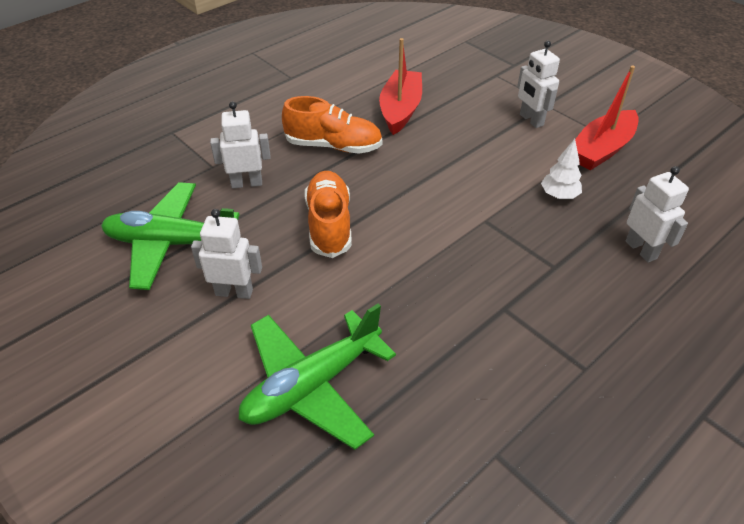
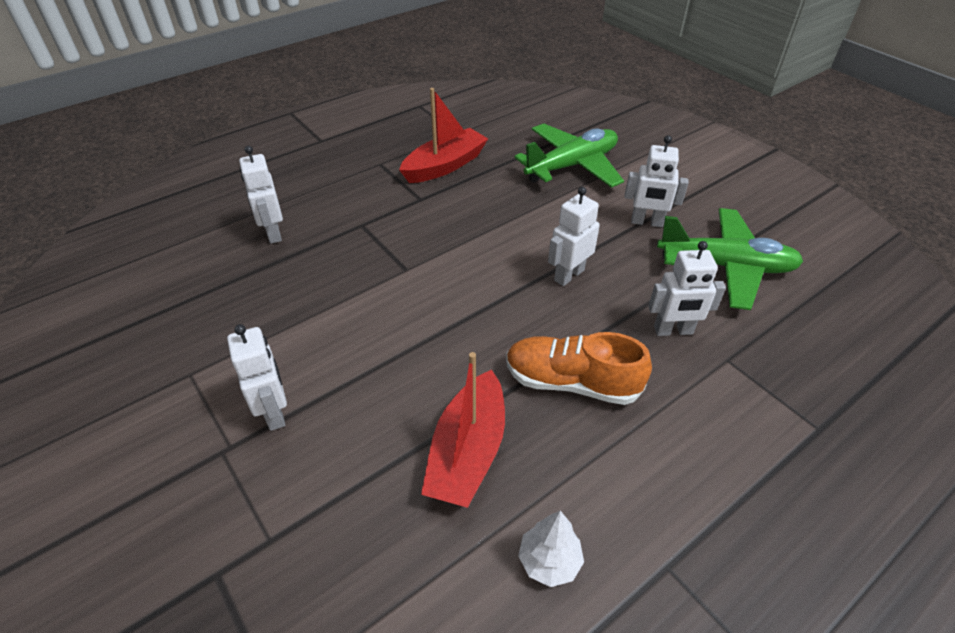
camera: 175 degrees left, 0 degrees up
orange shoe [305,171,352,258] -> white robot [548,187,600,286]
white tree [541,139,582,199] -> white tree moved to [518,511,584,587]
red boat [575,65,639,170] -> red boat moved to [399,88,488,183]

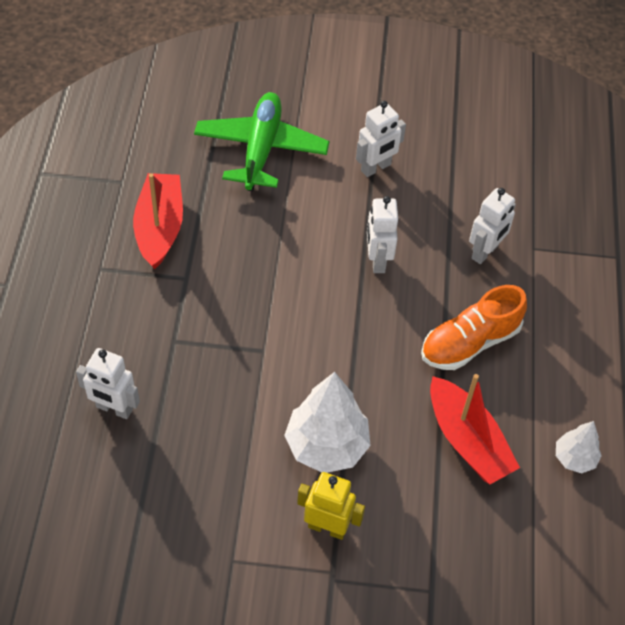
camera: 50 degrees left, 10 degrees up
white robot [227,324,287,431] -> yellow robot [297,472,365,540]
green plane [657,208,803,310] -> none
none -> white tree [284,372,371,473]

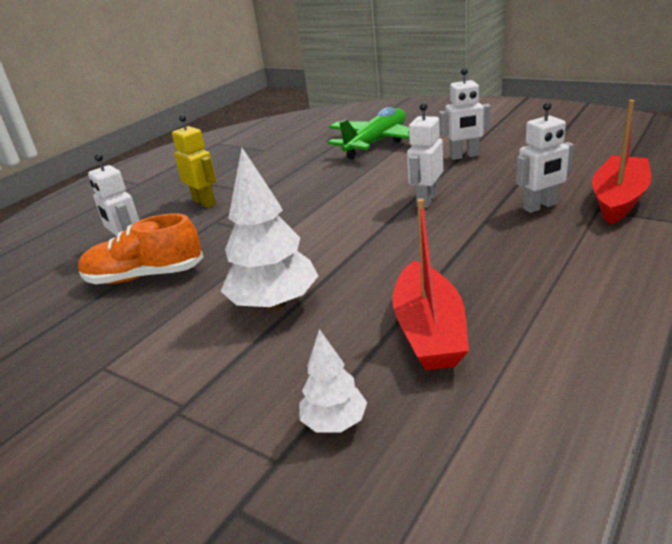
camera: 35 degrees right, 25 degrees down
red boat [133,173,183,269] -> red boat moved to [592,100,651,224]
yellow robot [297,472,365,540] -> yellow robot moved to [172,115,216,208]
orange shoe [421,285,527,370] -> orange shoe moved to [78,214,204,284]
white tree [556,421,602,473] -> white tree moved to [299,329,367,432]

